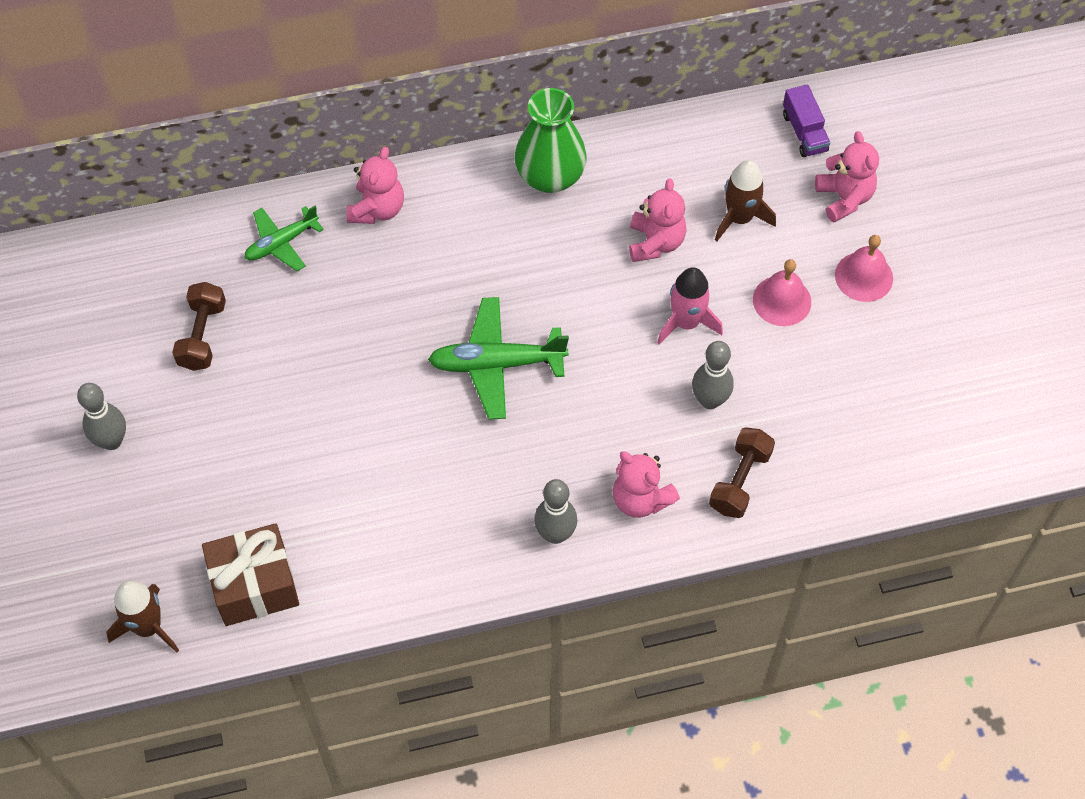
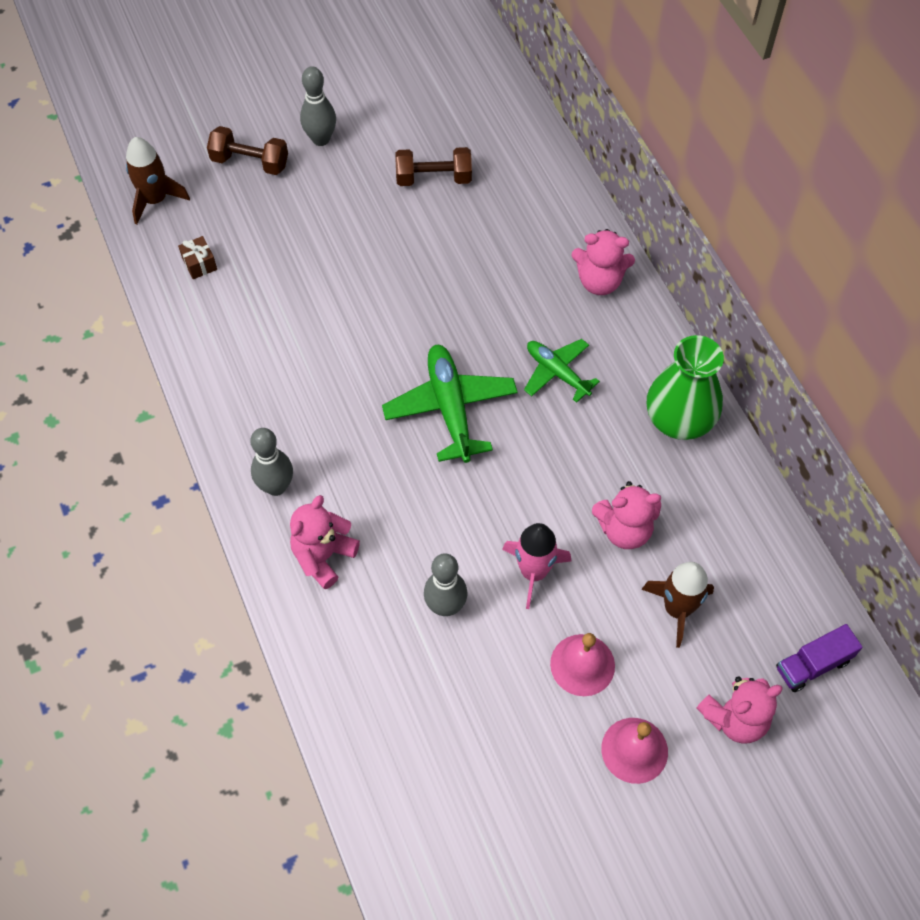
camera: 80 degrees right, 0 degrees up
brown gift [202,523,299,626] -> brown gift [178,236,217,279], size x0.44
green plane [244,206,324,271] -> green plane moved to [524,339,600,403]
brown dumbbell [709,427,775,518] -> brown dumbbell moved to [207,126,288,175]

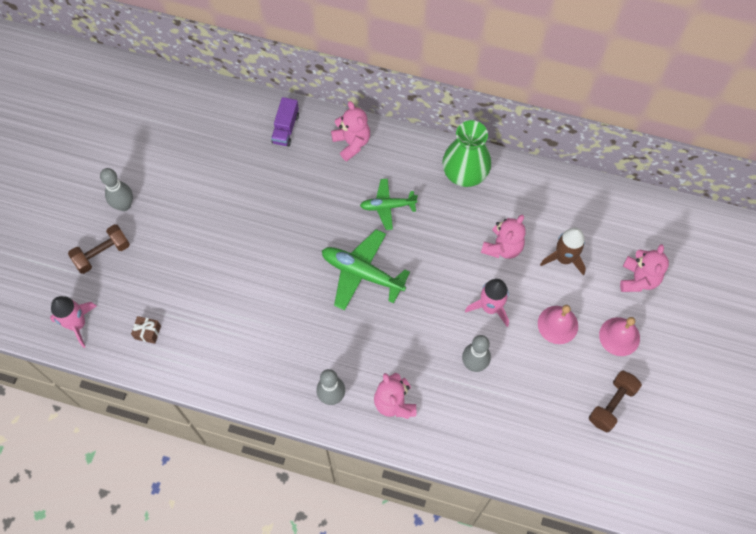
camera: 50 degrees left, 5 degrees up
brown rocket [126,137,190,225] -> pink rocket [50,296,97,348]
brown dumbbell [395,147,472,186] -> brown dumbbell moved to [589,371,642,432]
pink teddy bear [572,229,635,295] -> pink teddy bear turned 75 degrees counterclockwise [331,101,370,161]
purple truck [776,624,863,692] -> purple truck moved to [271,97,299,147]

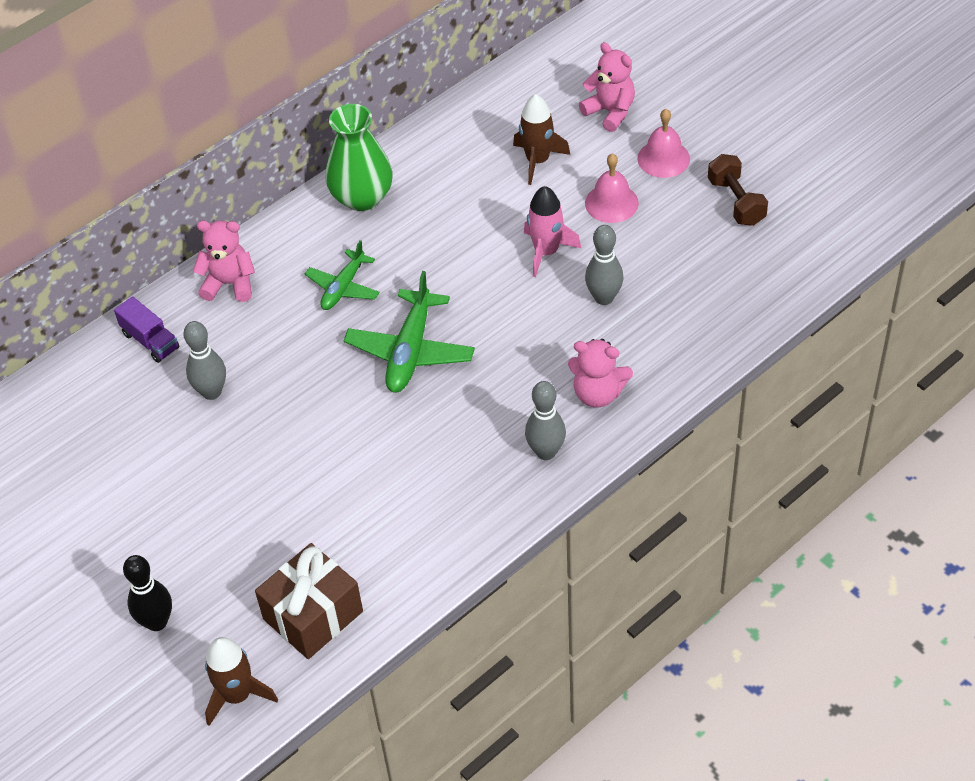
camera: 55 degrees left, 15 degrees down
pink rocket [50,296,97,348] -> brown rocket [205,637,278,726]
brown dumbbell [68,224,130,274] -> black bowling pin [123,555,172,631]
grey bowling pin [100,168,133,211] -> grey bowling pin moved to [183,321,226,400]
brown gift [131,316,161,344] -> brown gift [255,543,363,659], size x2.26
green plane [322,229,410,311] -> green plane turned 45 degrees counterclockwise [344,271,475,393]
pink teddy bear [481,215,526,259] -> none

